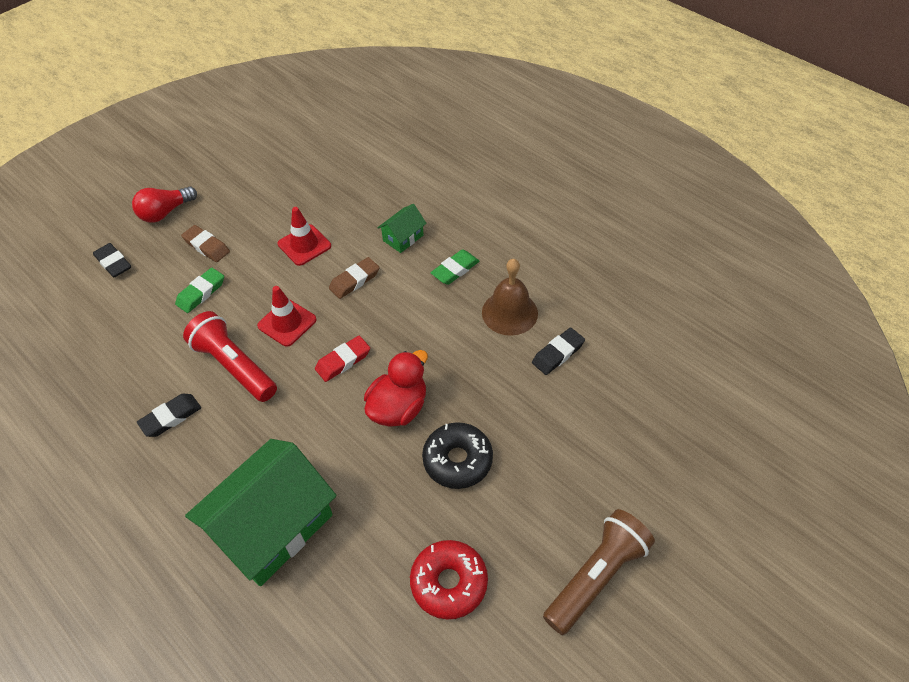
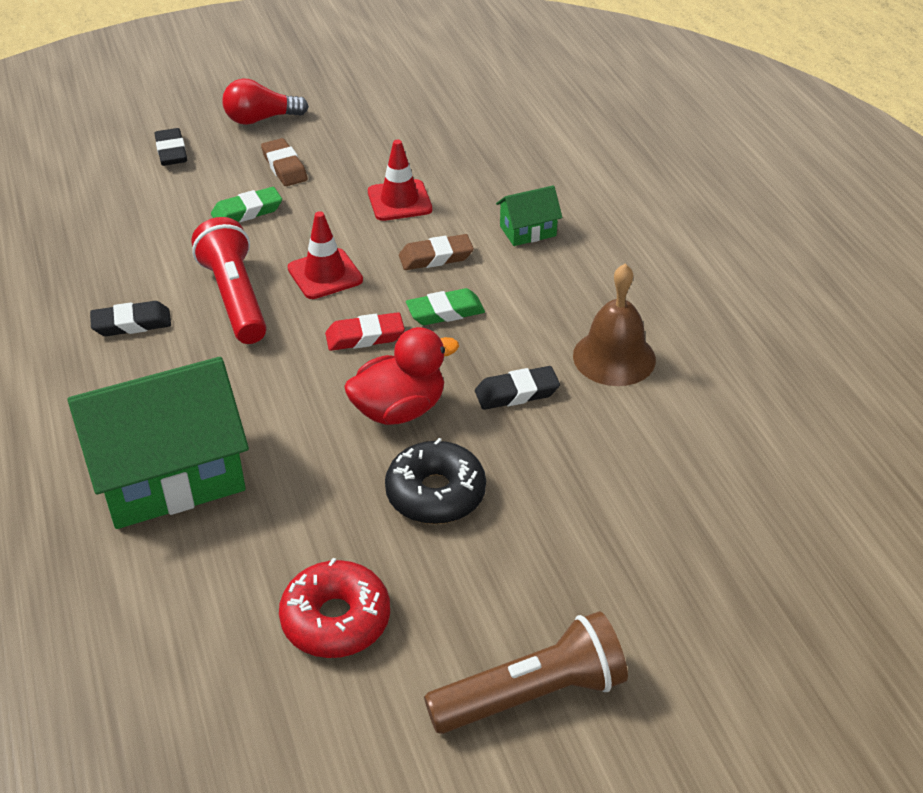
camera: 25 degrees right, 10 degrees down
green eraser [431,250,479,285] -> green eraser moved to [406,288,485,325]
black eraser [532,328,585,375] -> black eraser moved to [475,366,560,410]

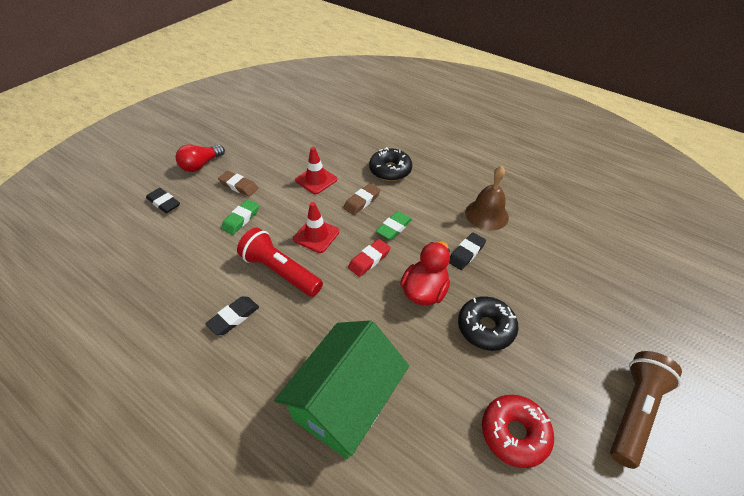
camera: 35 degrees left, 5 degrees up
green house [496,185,563,246] -> black donut [369,147,412,181]

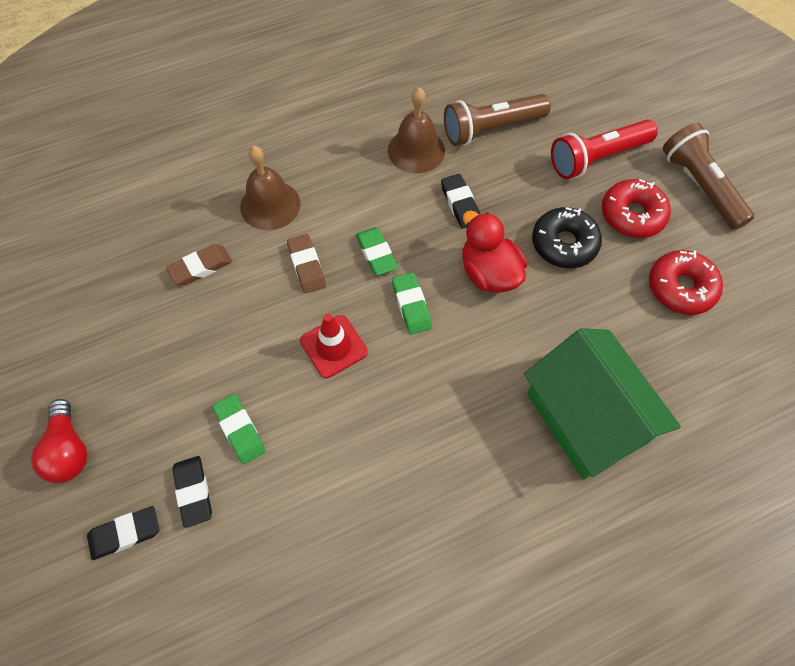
camera: 60 degrees left, 15 degrees up
black eraser [205,296,259,335] -> black eraser moved to [172,456,212,528]
brown eraser [218,171,258,196] -> brown eraser moved to [166,244,232,285]
red flashlight [237,228,323,297] -> red flashlight moved to [551,120,658,179]
red traffic cone [295,147,337,194] -> none
red eraser [348,239,391,277] -> green eraser [392,272,432,335]
black donut [369,147,412,181] -> brown bell [240,146,301,230]
none -> brown flashlight [444,94,551,146]
none -> red donut [602,179,671,238]

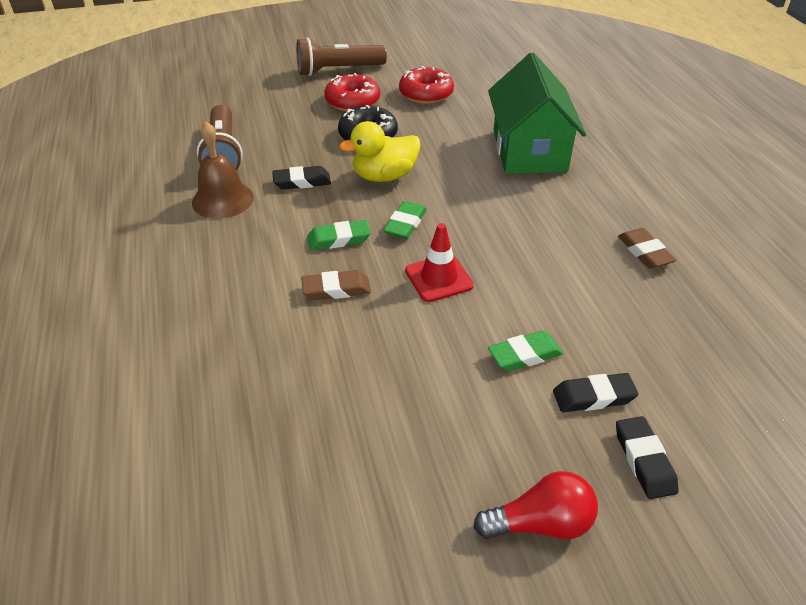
camera: 80 degrees left, 20 degrees down
brown eraser [166,244,232,285] -> brown eraser moved to [618,228,676,269]
brown bell [240,146,301,230] -> none
green eraser [392,272,432,335] -> green eraser turned 60 degrees counterclockwise [383,201,427,239]
red duck [462,211,527,293] -> yellow duck [339,121,421,182]
green house [524,328,681,480] -> green house turned 75 degrees counterclockwise [488,52,586,174]
red flashlight [551,120,658,179] -> none

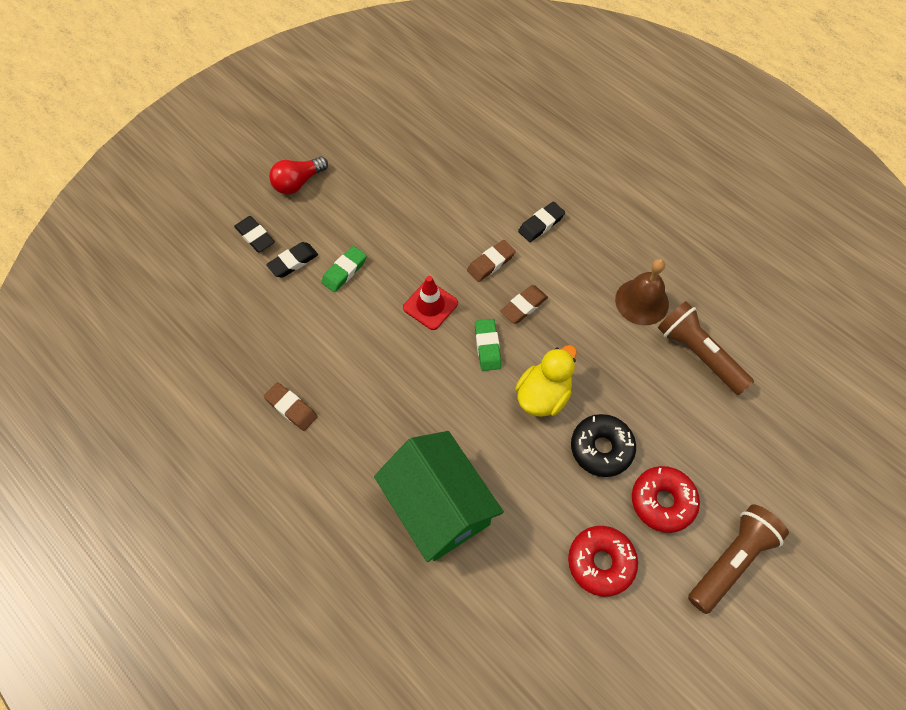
camera: 150 degrees right, 20 degrees up
black eraser [272,166,331,189] -> black eraser moved to [518,202,565,242]
green eraser [307,220,371,250] -> brown eraser [500,285,548,323]

